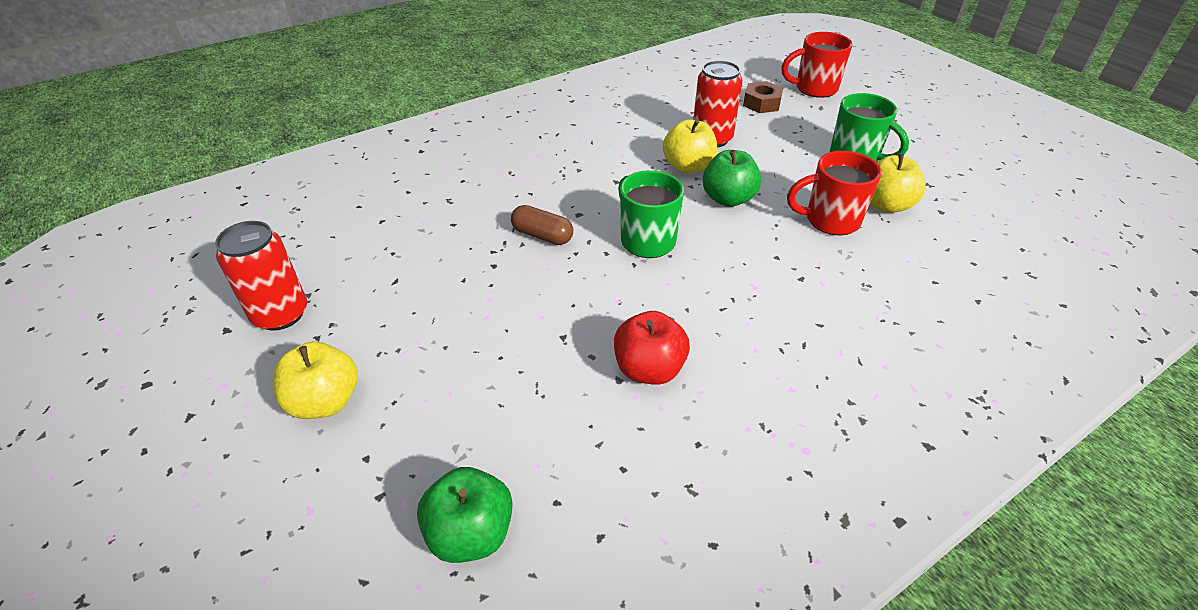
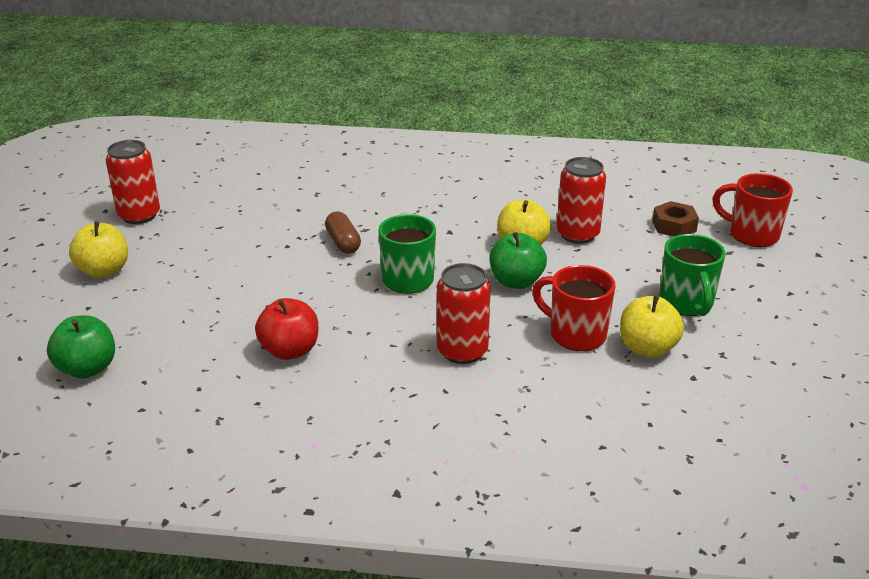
camera: 40 degrees right, 10 degrees down
none -> red can [437,263,491,364]

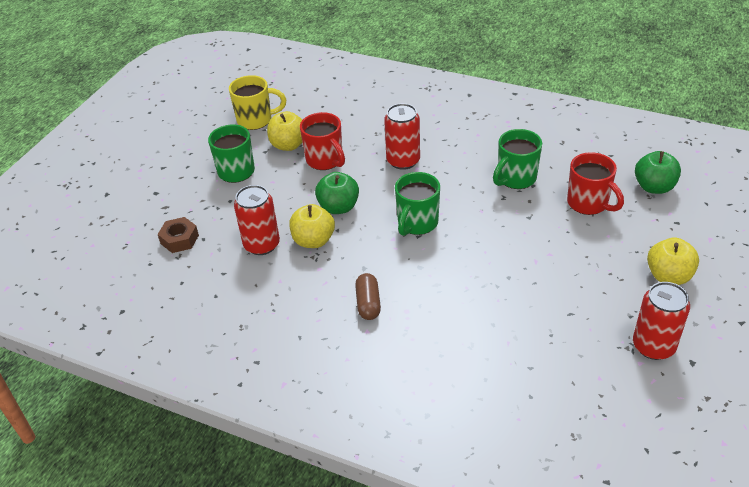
camera: 160 degrees left, 10 degrees up
red apple [255,298,318,360] -> green mug [493,129,542,189]
brown capsule [325,212,361,254] -> brown capsule moved to [355,273,381,320]
red mug [712,173,793,247] -> red mug moved to [567,152,624,215]
none -> yellow mug [229,75,286,130]

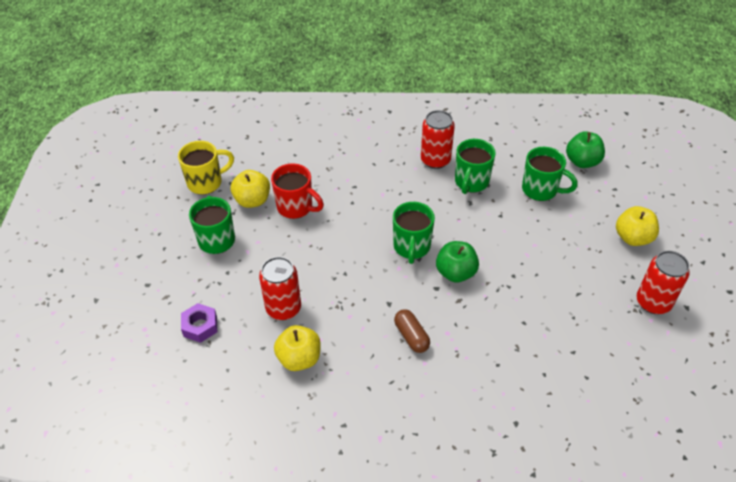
camera: 25 degrees left, 5 degrees up
brown nut [158,217,199,253] -> purple nut [181,303,217,343]
yellow apple [289,204,335,248] -> yellow apple moved to [274,325,321,371]
green apple [315,172,359,214] -> green apple moved to [436,241,479,283]
red can [384,103,420,170] -> red can moved to [421,110,455,169]
red mug [567,152,624,215] -> green mug [522,147,578,201]

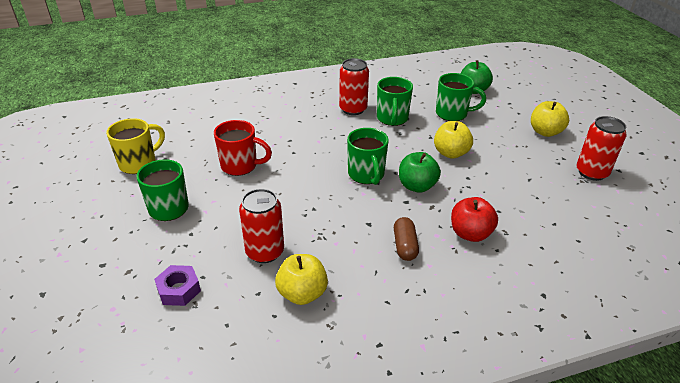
camera: 20 degrees left, 10 degrees down
yellow apple [231,170,270,208] -> yellow apple moved to [434,121,473,159]
brown capsule [394,309,430,353] -> brown capsule turned 45 degrees clockwise [394,217,419,261]
none -> red apple [451,197,498,242]

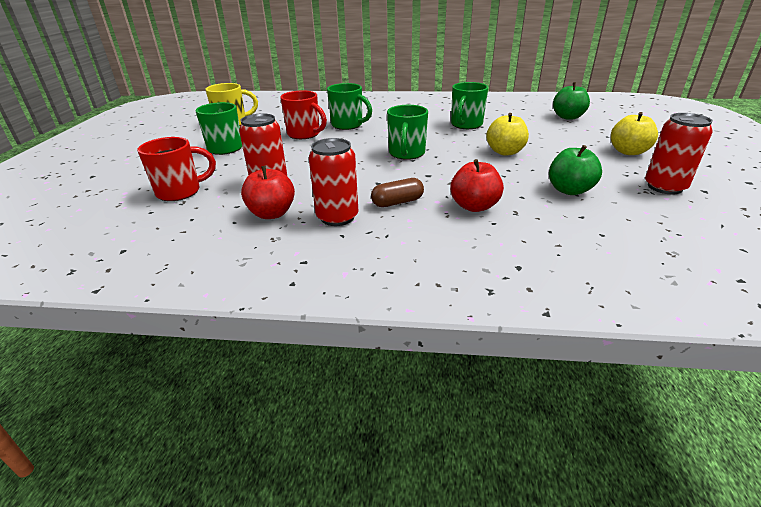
camera: 25 degrees right, 5 degrees down
purple nut [154,265,201,306] -> red mug [137,137,216,201]
yellow apple [275,254,328,305] -> red apple [241,166,295,219]
red can [339,58,369,115] -> red can moved to [309,138,358,226]
brown capsule [394,217,419,261] -> brown capsule turned 45 degrees clockwise [371,178,424,207]
green apple [399,152,441,193] -> green apple moved to [549,145,602,195]
green mug [436,73,486,121] -> green mug moved to [327,83,372,130]

